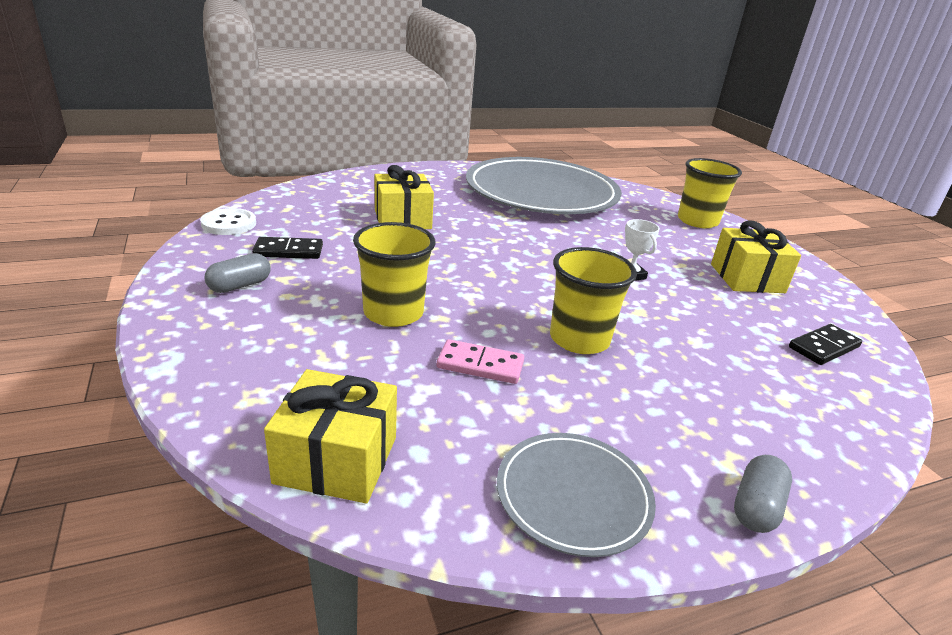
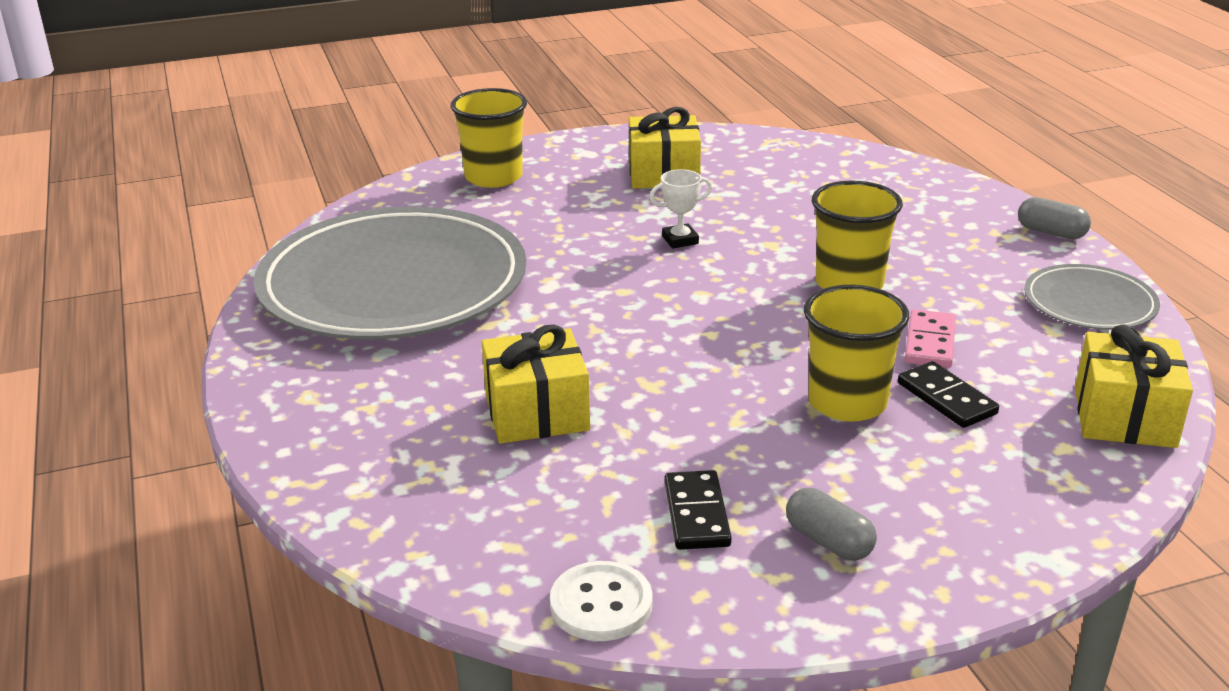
camera: 85 degrees left, 0 degrees up
black domino [789,324,862,365] -> black domino moved to [898,361,999,428]

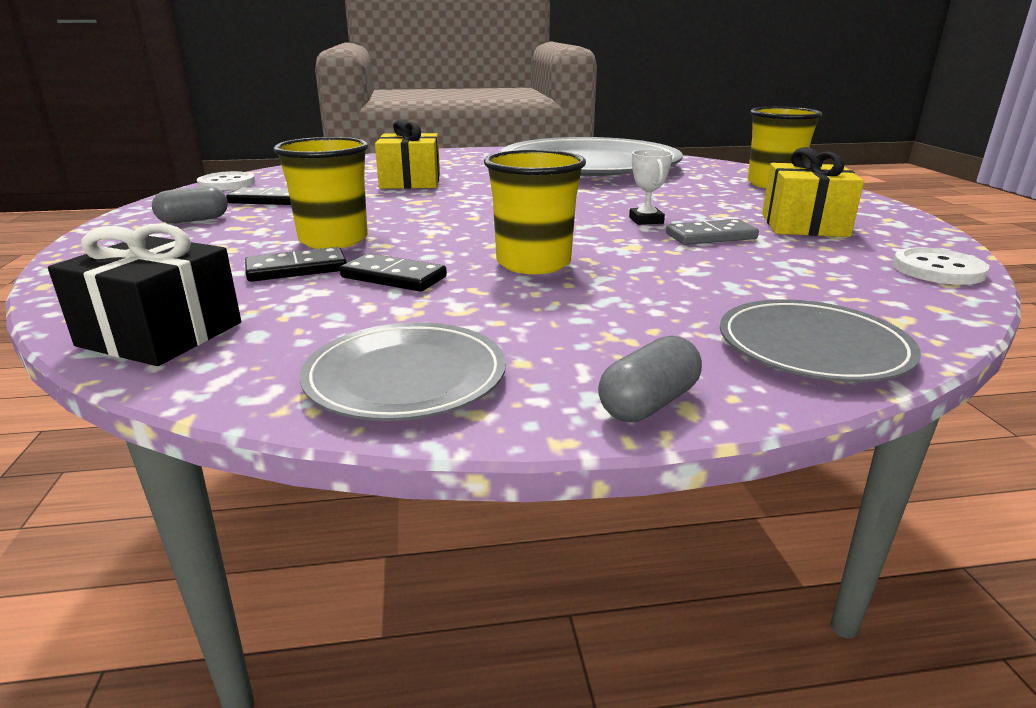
camera: 100 degrees right, 5 degrees down
pink domino [905,309,956,368] -> black domino [340,253,447,292]
yellow gift [1075,324,1193,448] -> black gift [48,223,241,366]
none -> grey domino [666,219,759,245]
none -> grey plate [720,299,921,382]
none -> white button [893,248,989,285]

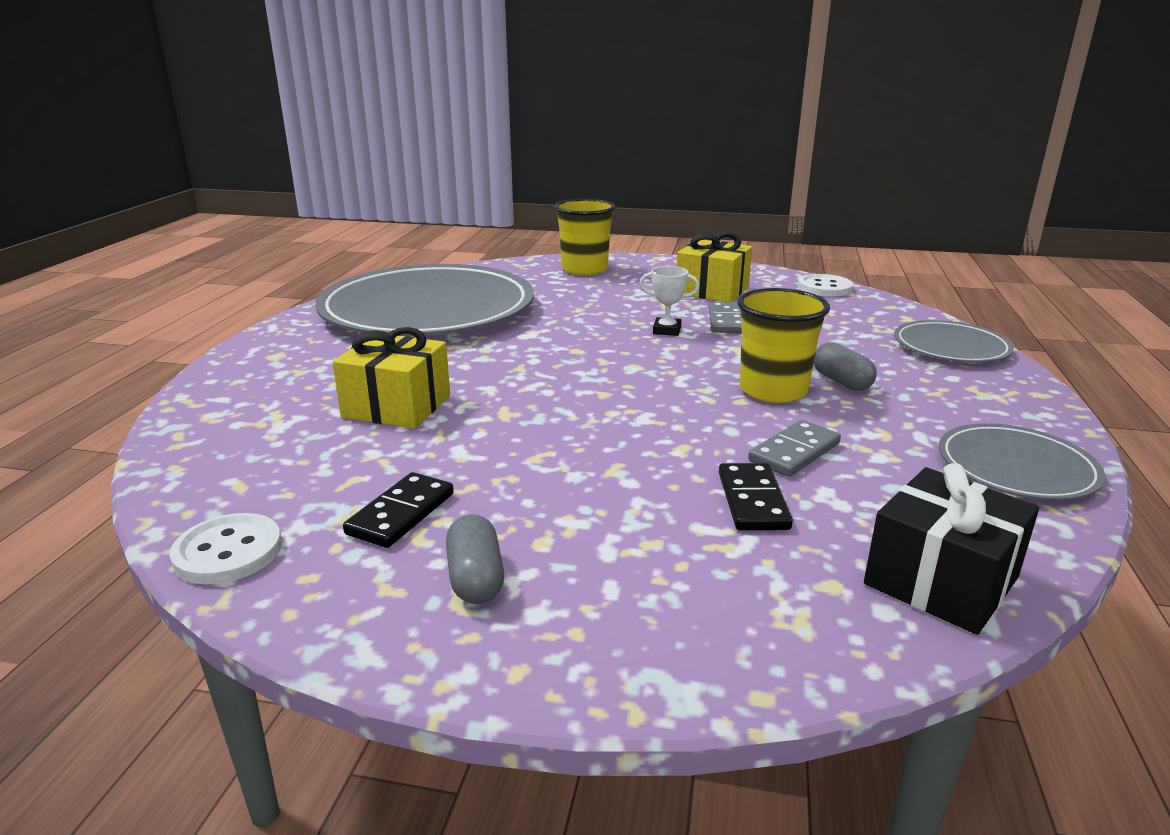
camera: 70 degrees left, 0 degrees up
yellow cup [274,137,369,249] -> none
black domino [340,253,447,292] -> grey domino [748,420,841,477]
grey capsule [598,335,702,422] -> grey capsule moved to [814,342,877,391]

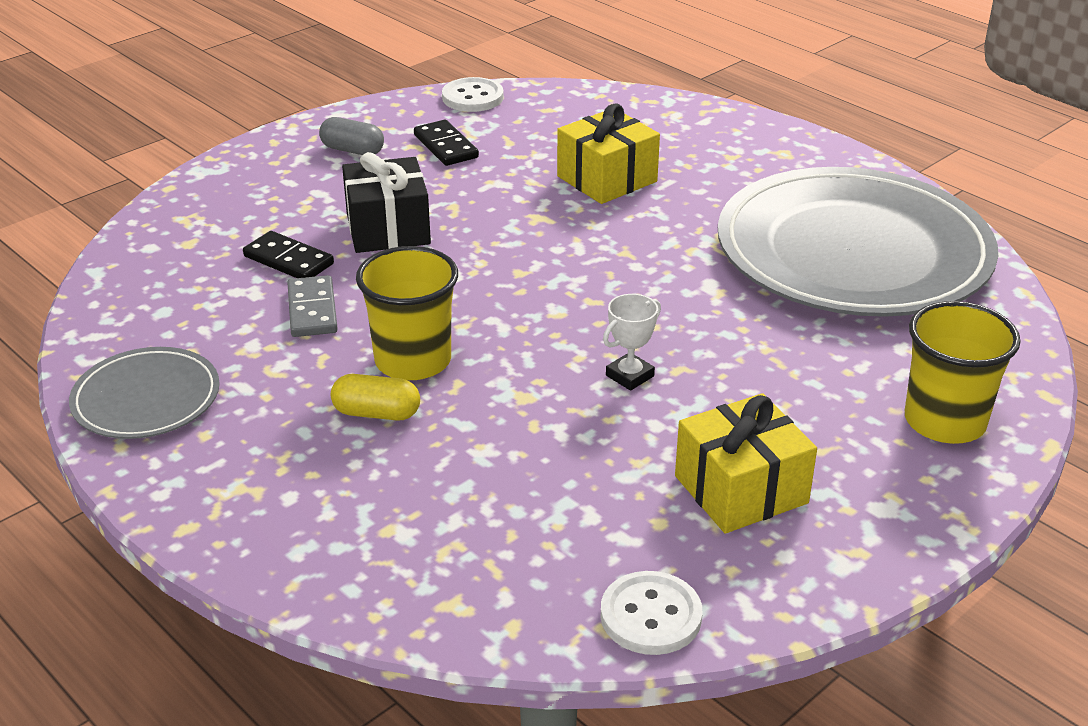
camera: 125 degrees right, 10 degrees up
grey domino [709,302,742,333] -> none
grey capsule [814,342,877,391] -> yellow capsule [331,374,420,421]
black gift [864,463,1039,635] -> black gift moved to [342,152,431,253]
grey plate [894,320,1014,362] -> none

